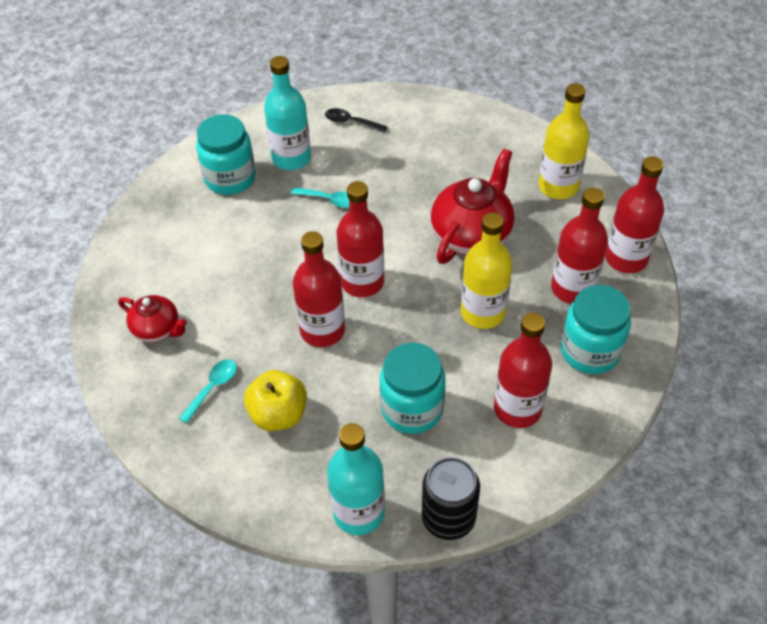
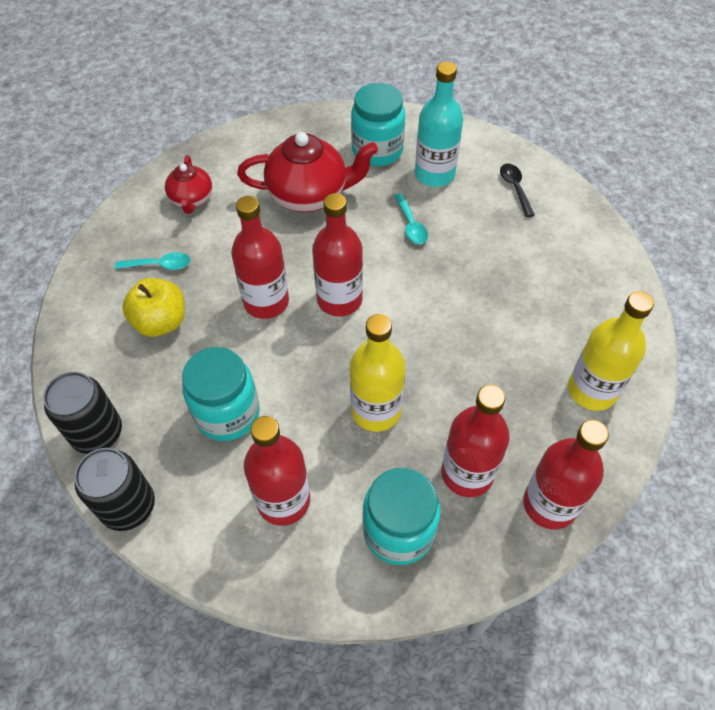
camera: 55 degrees right, 5 degrees up
turquoise bottle [327,423,385,535] -> black can [43,372,122,454]
red teapot [431,149,514,264] -> red teapot moved to [237,132,378,212]

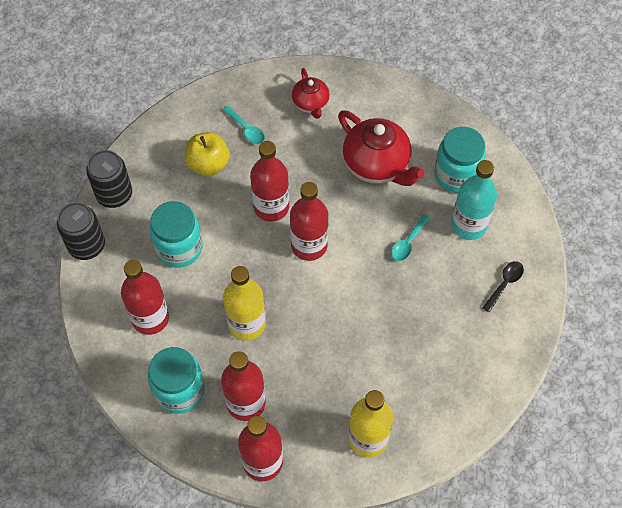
camera: 50 degrees right, 5 degrees up
red teapot [165,155,212,214] -> red teapot turned 60 degrees counterclockwise [292,68,330,119]

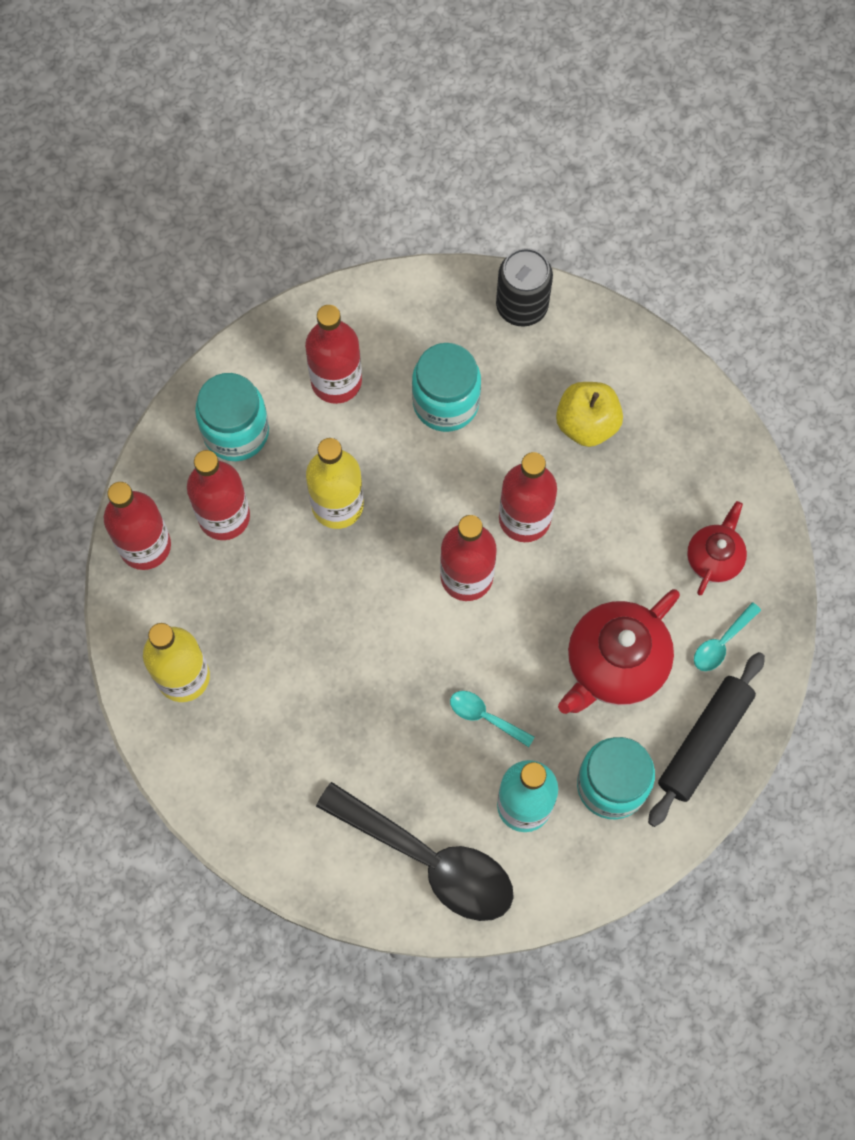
camera: 85 degrees right, 10 degrees up
black can [57,202,105,260] -> none
turquoise spoon [223,106,265,144] -> turquoise spoon moved to [694,602,761,671]
red teapot [292,68,330,119] -> red teapot turned 135 degrees clockwise [687,501,747,595]
black spoon [482,261,524,312] -> black spoon [316,782,514,921], size x2.32
none -> black rolling pin [648,652,765,827]

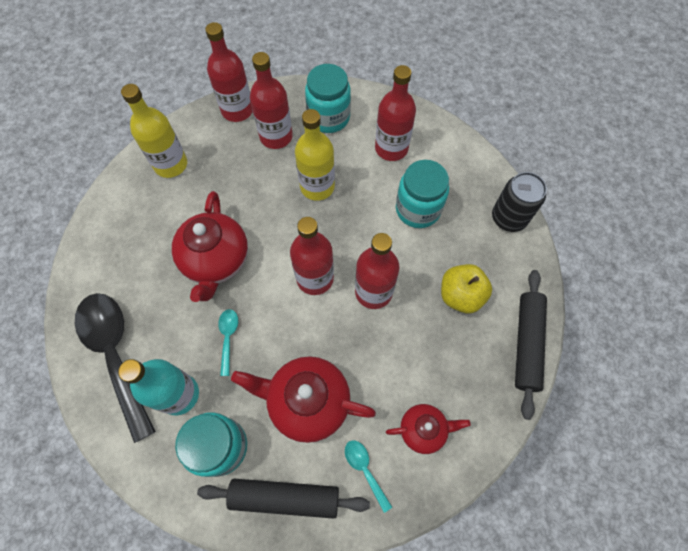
camera: 60 degrees right, 5 degrees down
black spoon [316,782,514,921] -> black spoon turned 150 degrees clockwise [75,293,156,443]
turquoise spoon [694,602,761,671] -> turquoise spoon turned 45 degrees clockwise [345,440,392,513]
none -> red teapot [172,191,248,302]
none -> black rolling pin [515,270,547,420]

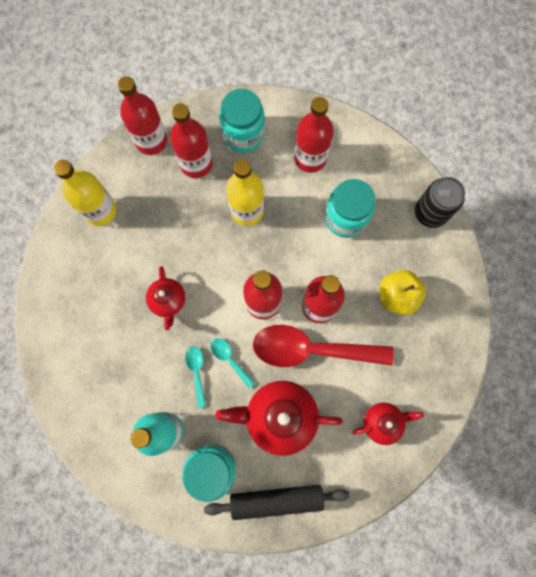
camera: 10 degrees left, 10 degrees up
black spoon [75,293,156,443] -> none
red teapot [172,191,248,302] -> red teapot [146,266,186,330], size x0.58
turquoise spoon [345,440,392,513] -> turquoise spoon moved to [210,338,255,389]
black rolling pin [515,270,547,420] -> none
none -> red spoon [253,325,394,367]

